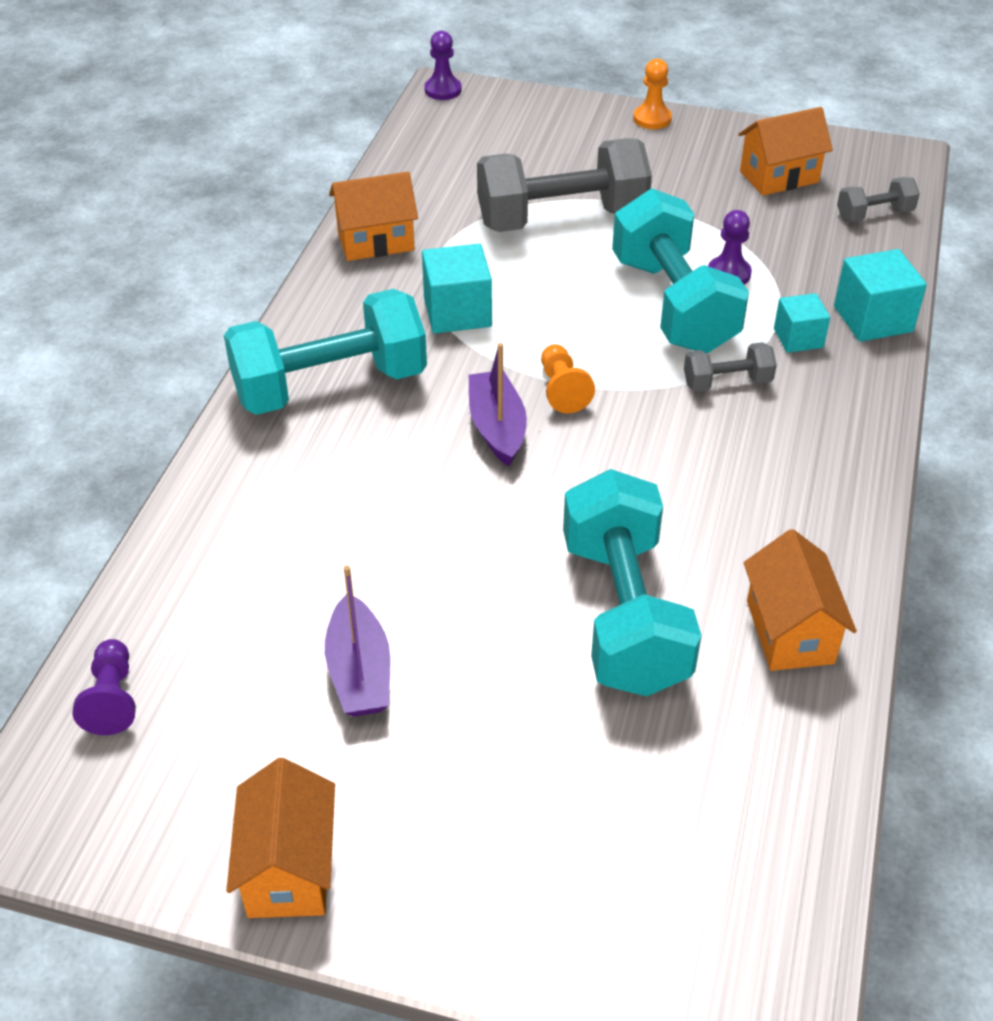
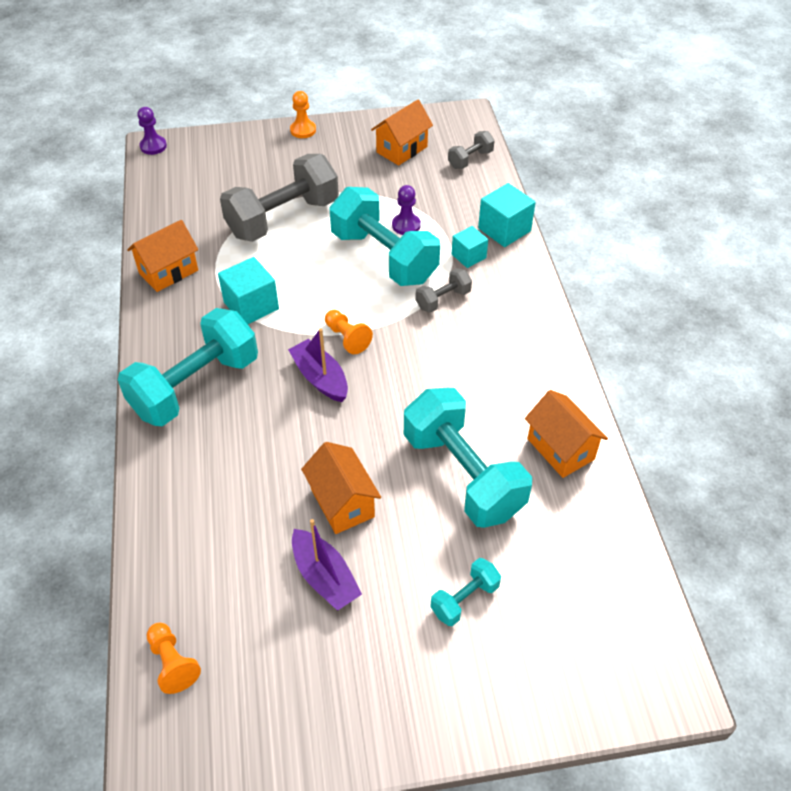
camera: 25 degrees left, 5 degrees up
purple pawn [73,639,136,735] -> orange pawn [146,623,201,694]
orange house [226,758,335,918] -> orange house moved to [301,442,381,534]
none -> turquoise dumbbell [430,558,501,626]

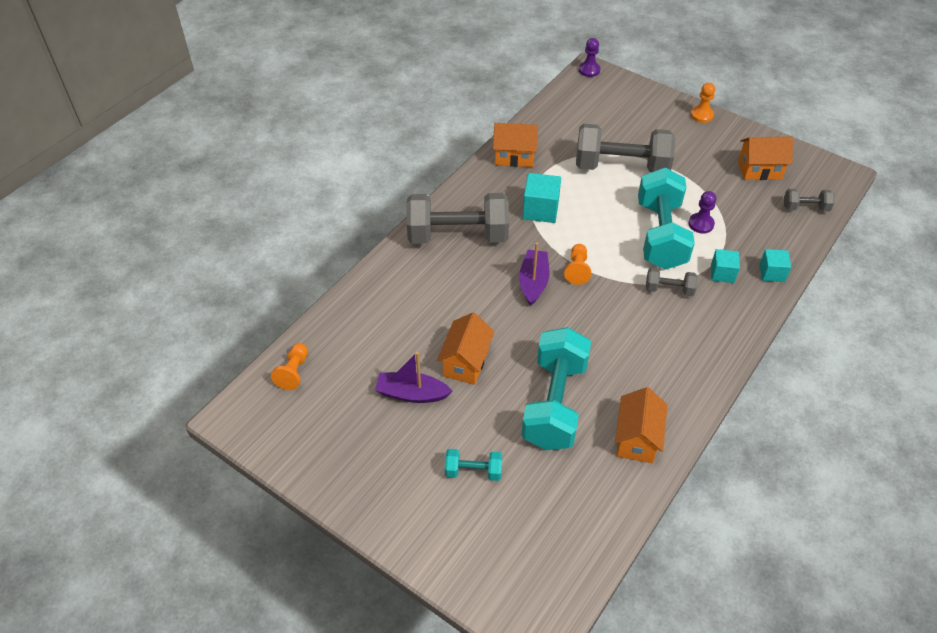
camera: 45 degrees right, 0 degrees up
turquoise dumbbell [118,308,258,426] -> grey dumbbell [406,193,509,244]
purple boat [292,519,362,611] -> purple boat turned 90 degrees clockwise [375,352,452,403]
turquoise cube [478,183,536,247] -> turquoise cube [760,249,791,282], size x0.65

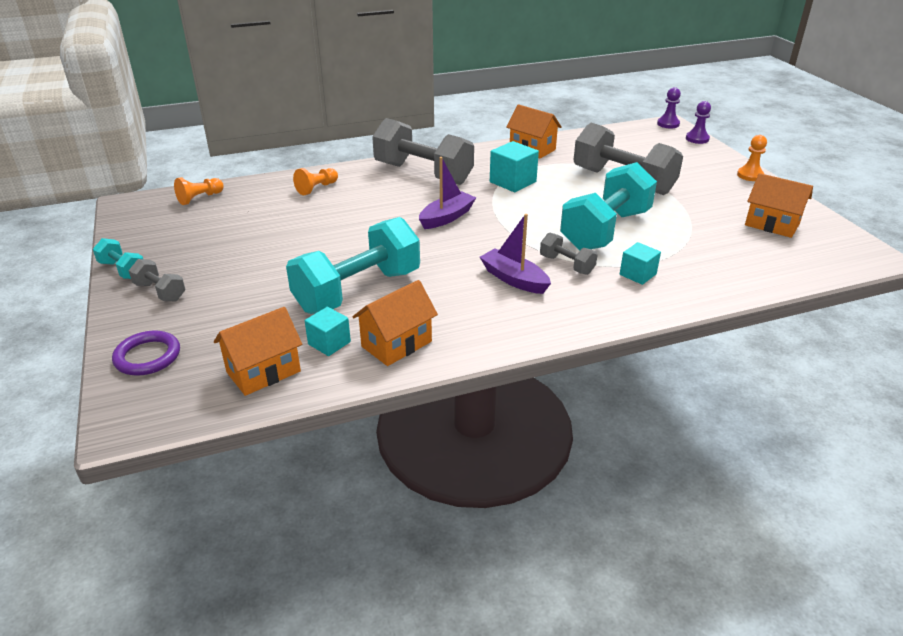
camera: 35 degrees right, 15 degrees down
purple boat [375,352,452,403] -> purple boat moved to [480,214,551,294]
orange house [437,312,495,385] -> orange house moved to [214,307,302,396]
turquoise dumbbell [445,449,502,481] -> turquoise dumbbell moved to [93,238,143,279]
orange pawn [564,244,591,285] -> orange pawn moved to [293,168,338,195]
purple pawn [688,191,716,233] -> purple pawn moved to [686,101,711,144]
turquoise cube [760,249,791,282] -> turquoise cube moved to [305,307,351,356]
grey dumbbell [784,189,835,212] -> grey dumbbell moved to [129,259,186,301]
none -> purple ring [112,331,180,376]

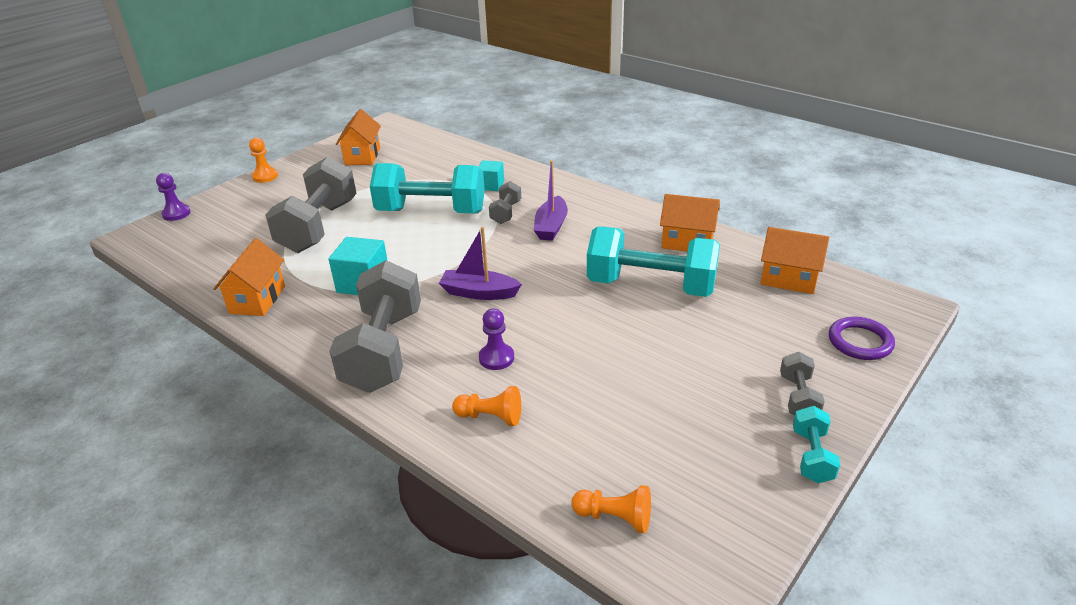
camera: 120 degrees left, 0 degrees up
turquoise cube [305,307,351,356] -> none
purple pawn [657,87,681,128] -> purple pawn moved to [479,308,514,370]

